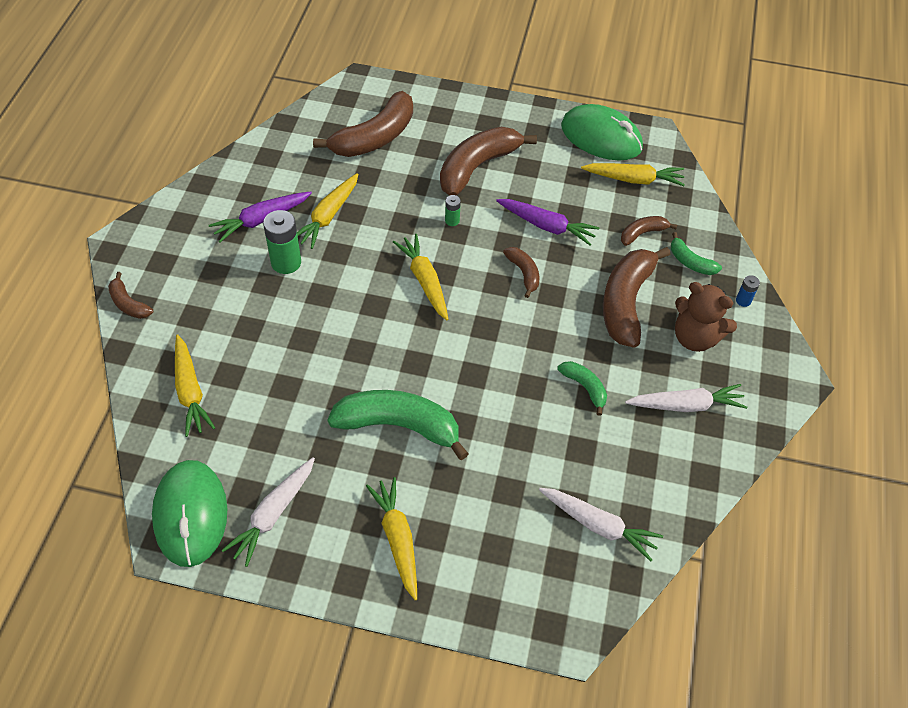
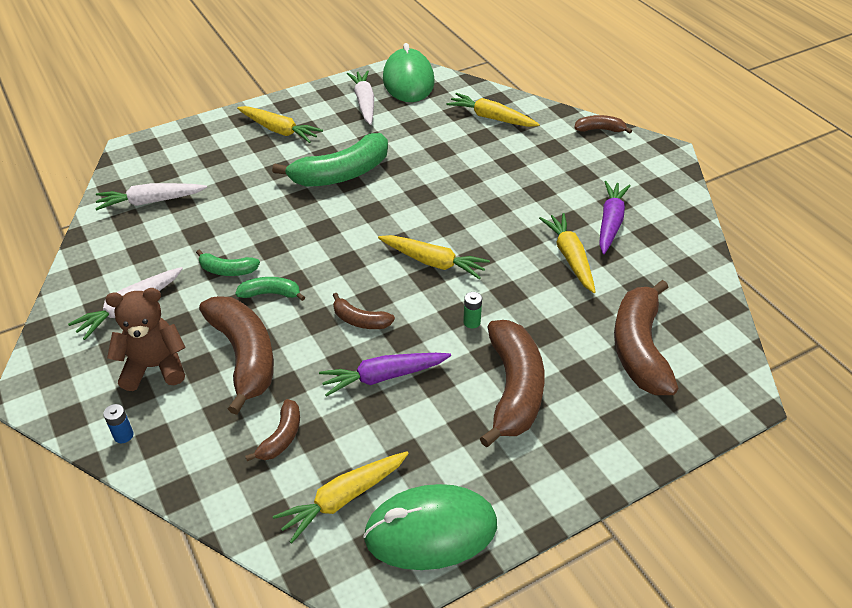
camera: 140 degrees right, 10 degrees down
green mouse [152,460,228,567] -> green mouse turned 45 degrees clockwise [383,43,435,102]
green battery [263,210,301,274] -> none
green banana [671,232,722,275] -> green banana moved to [235,277,305,301]

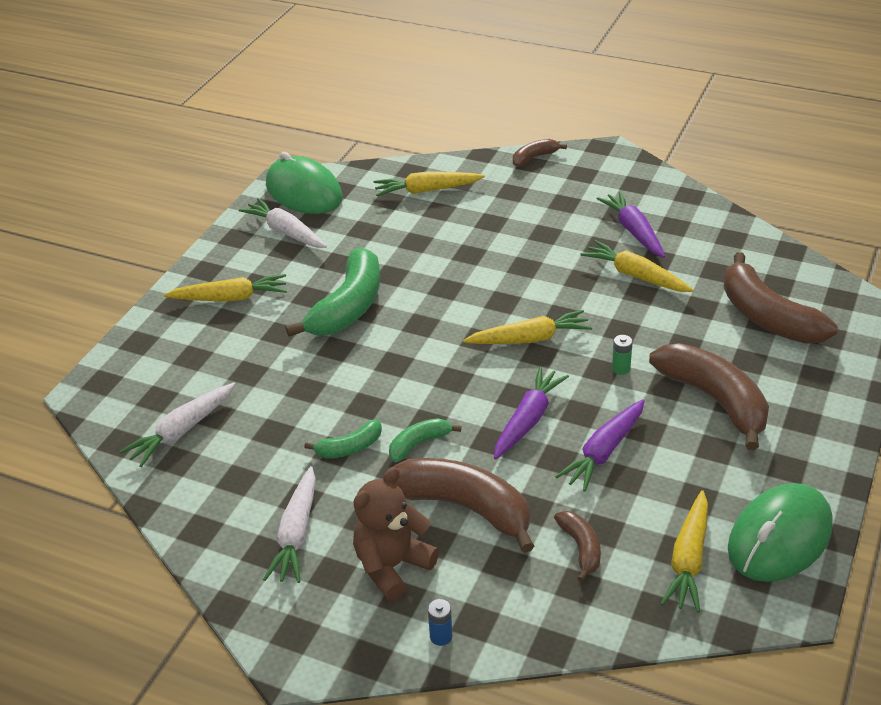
camera: 35 degrees left, 5 degrees down
brown banana [333,293,395,329] -> purple carrot [494,366,569,459]

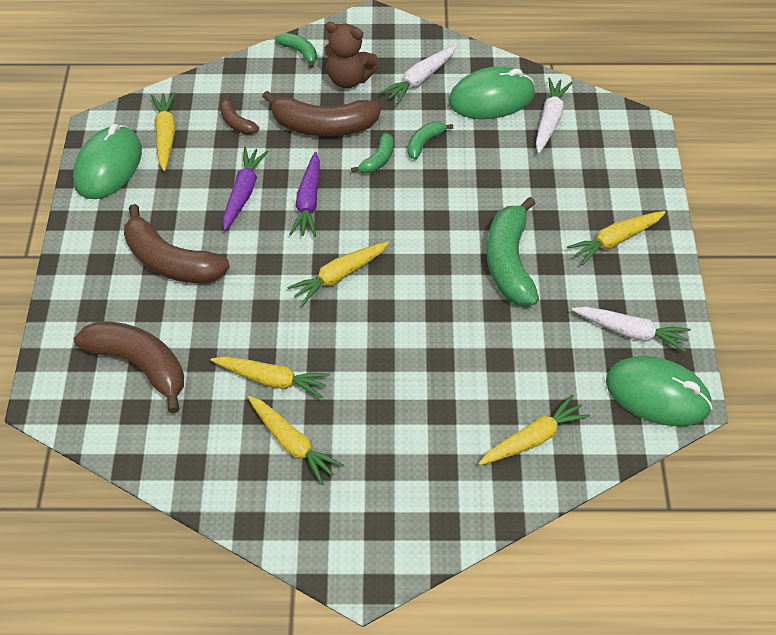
camera: 155 degrees right, 15 degrees up
white carrot [263,466,316,583] -> white carrot turned 120 degrees counterclockwise [380,45,457,105]
brown teddy bear [353,467,439,601] -> brown teddy bear turned 90 degrees clockwise [324,22,378,88]
blue battery [428,599,452,646] -> green banana [275,33,317,68]
brown banana [513,139,567,167] -> none
purple carrot [596,191,665,258] -> yellow carrot [248,396,343,485]
green battery [612,335,633,375] -> none
none -> green mouse [449,66,535,119]

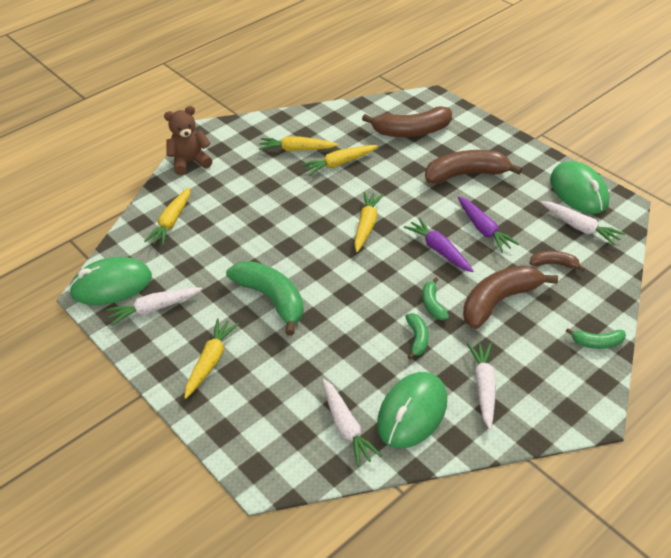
camera: 140 degrees right, 10 degrees down
yellow carrot [151,92,175,171] -> white carrot [540,201,625,246]
brown teddy bear [324,22,378,88] -> brown teddy bear moved to [164,106,212,175]

